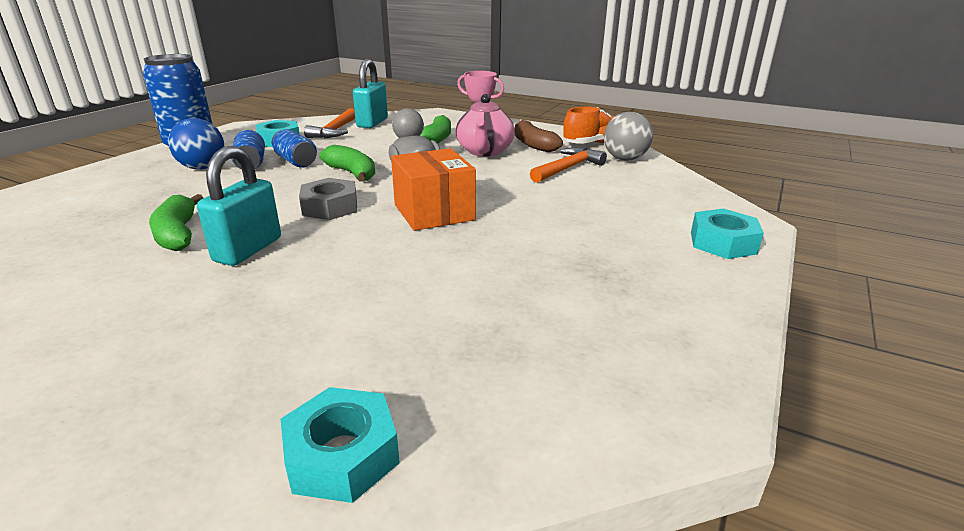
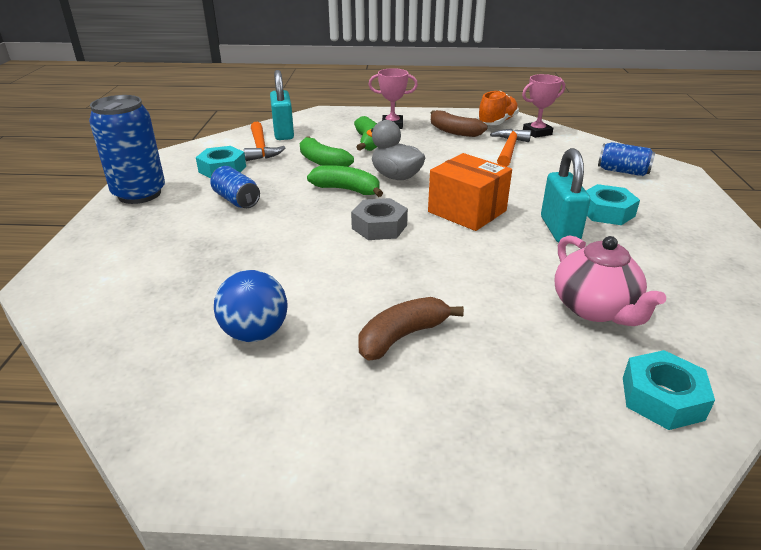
camera: 25 degrees left, 5 degrees up
green banana [149,194,203,251] -> green banana moved to [300,136,354,167]
blue ball [168,118,224,170] -> blue ball moved to [214,270,287,342]
turquoise padlock [197,146,281,266] -> turquoise padlock moved to [541,148,590,243]
blue can [272,129,317,168] -> blue can moved to [598,142,655,176]
pink teapot [456,94,515,157] -> pink teapot moved to [555,235,666,326]
grey ball [604,112,653,161] -> pink trophy [522,74,565,138]
turquoise nut [691,208,764,259] -> turquoise nut moved to [586,184,640,225]
none -> brown banana [359,297,464,360]

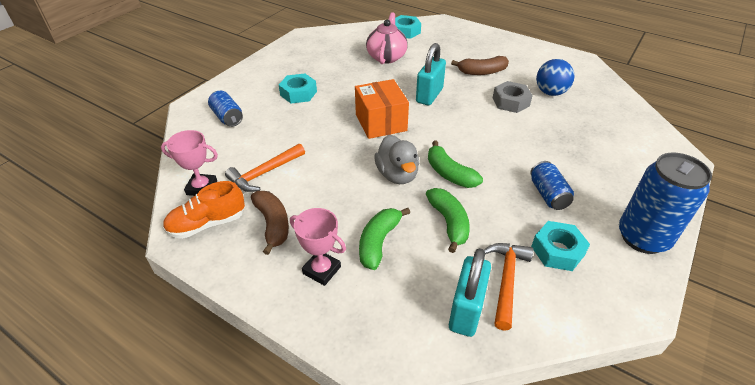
camera: 150 degrees left, 10 degrees up
grey nut [351,198,408,240] -> grey nut moved to [493,81,533,113]
turquoise padlock [541,148,590,243] -> turquoise padlock moved to [416,43,446,105]

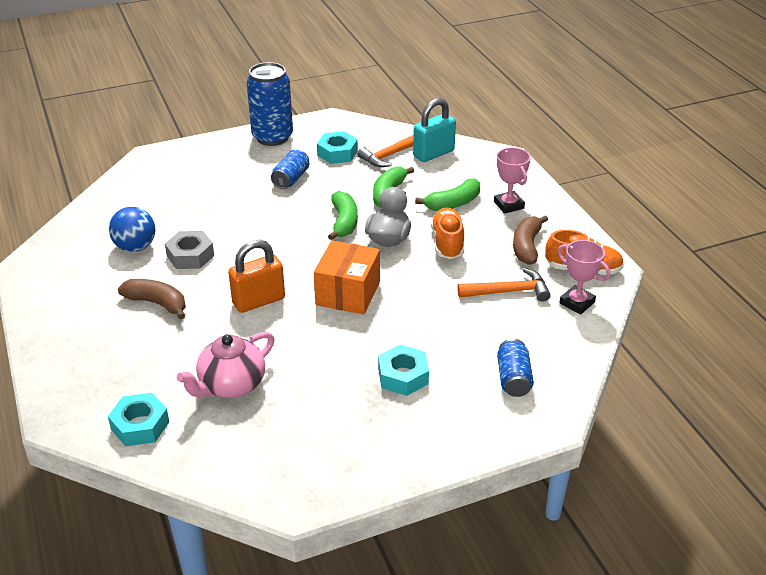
camera: 145 degrees left, 5 degrees down
turquoise padlock [416,43,446,105] -> orange padlock [228,240,285,313]
none -> orange shoe [431,207,464,259]

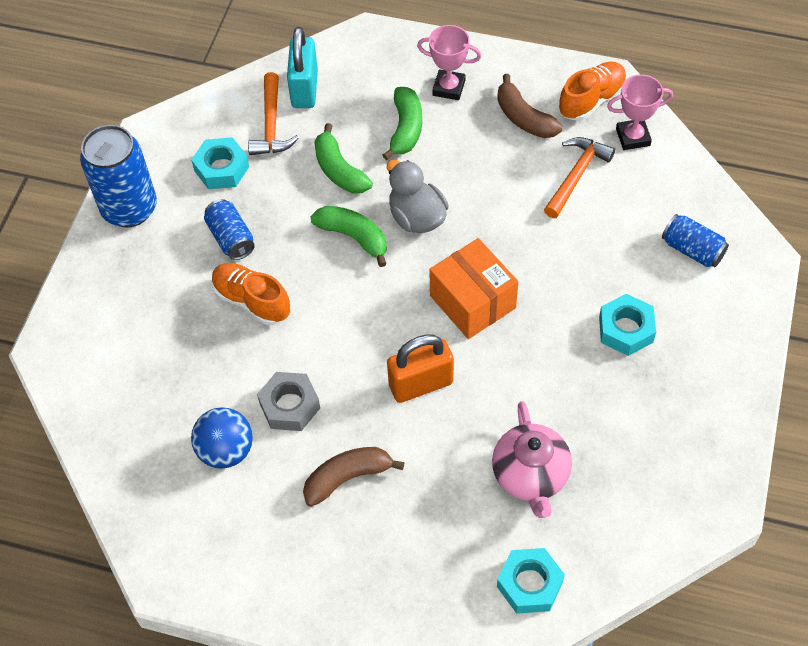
camera: 50 degrees left, 20 degrees up
orange padlock [228,240,285,313] -> orange padlock turned 60 degrees clockwise [387,334,454,403]
orange shoe [431,207,464,259] -> orange shoe moved to [212,263,290,325]

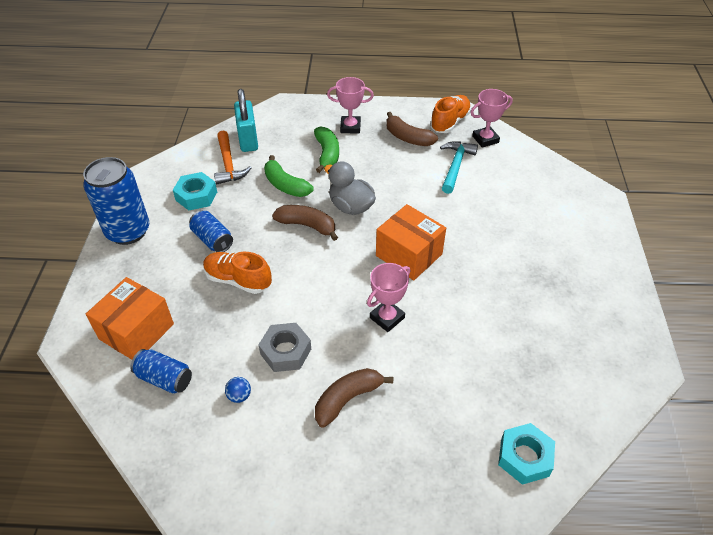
camera: 15 degrees left, 10 degrees down
blue ball [191,407,253,469] -> blue ball [225,377,251,403], size x0.49
green banana [310,206,387,267] -> brown banana [272,205,338,241]
orange padlock [387,334,454,403] -> pink trophy [367,263,411,332]
pink teapot [492,401,572,518] -> none
orange hammer [544,137,615,218] -> turquoise hammer [440,141,478,194]
turquoise nut [599,294,656,356] -> none
blue can [662,214,729,267] -> blue can moved to [130,349,192,394]
none -> orange box [86,277,174,360]

